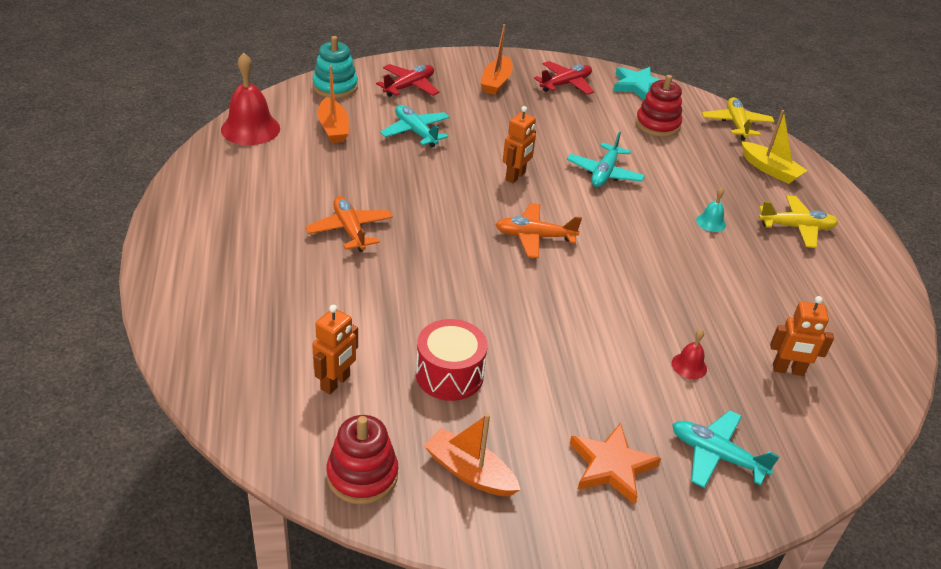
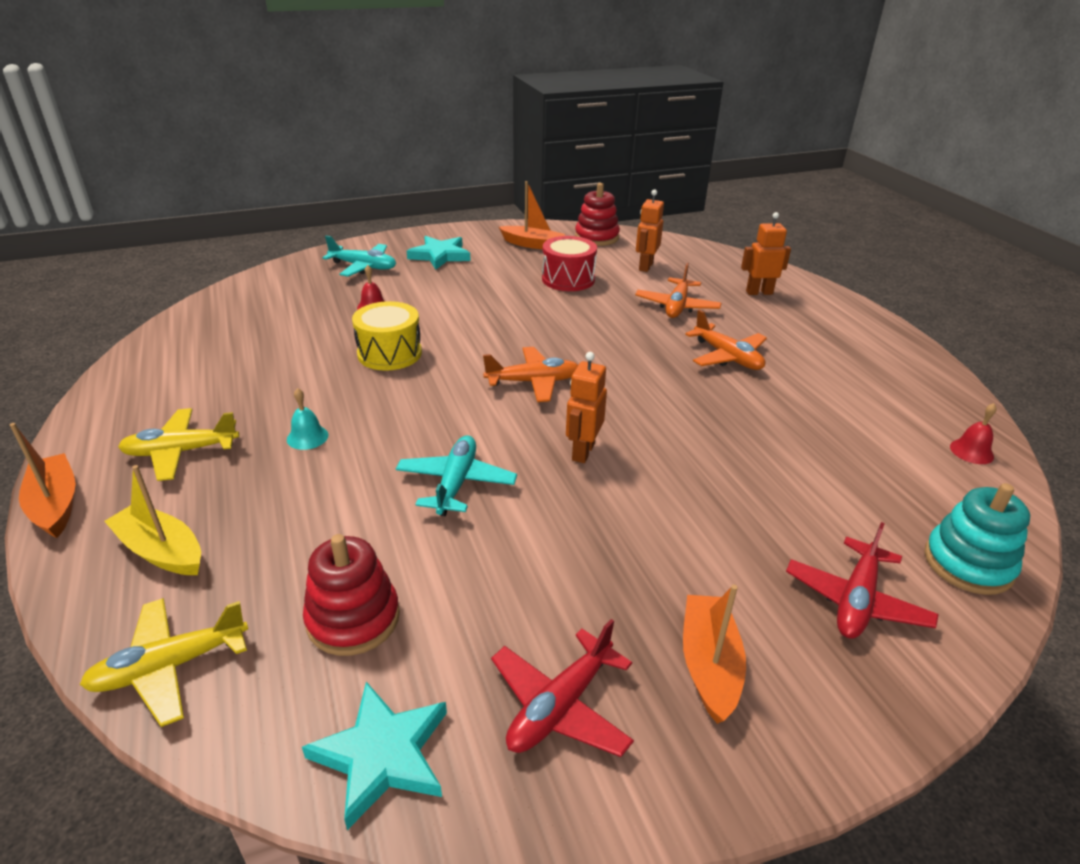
camera: 170 degrees right, 5 degrees down
red bell [221,53,280,145] -> red bell [950,403,997,464], size x0.48
orange boat [318,65,349,143] -> orange boat moved to [10,423,76,538]
turquoise plane [380,105,450,148] -> none
orange star [569,423,661,504] -> turquoise star [407,236,471,270]
yellow plane [702,97,775,140] -> yellow plane turned 75 degrees clockwise [80,598,248,727]
orange robot [770,296,834,376] -> orange robot moved to [741,212,791,295]
none -> yellow drum [352,301,422,371]
none -> orange plane [635,263,722,318]

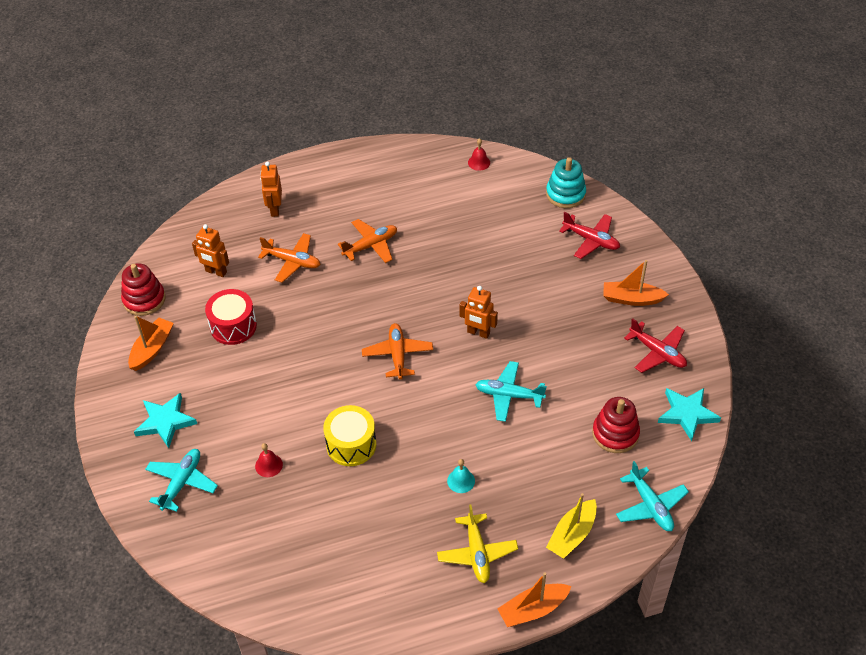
camera: 85 degrees left, 15 degrees up
yellow plane [80,598,248,727] -> turquoise plane [616,461,689,531]

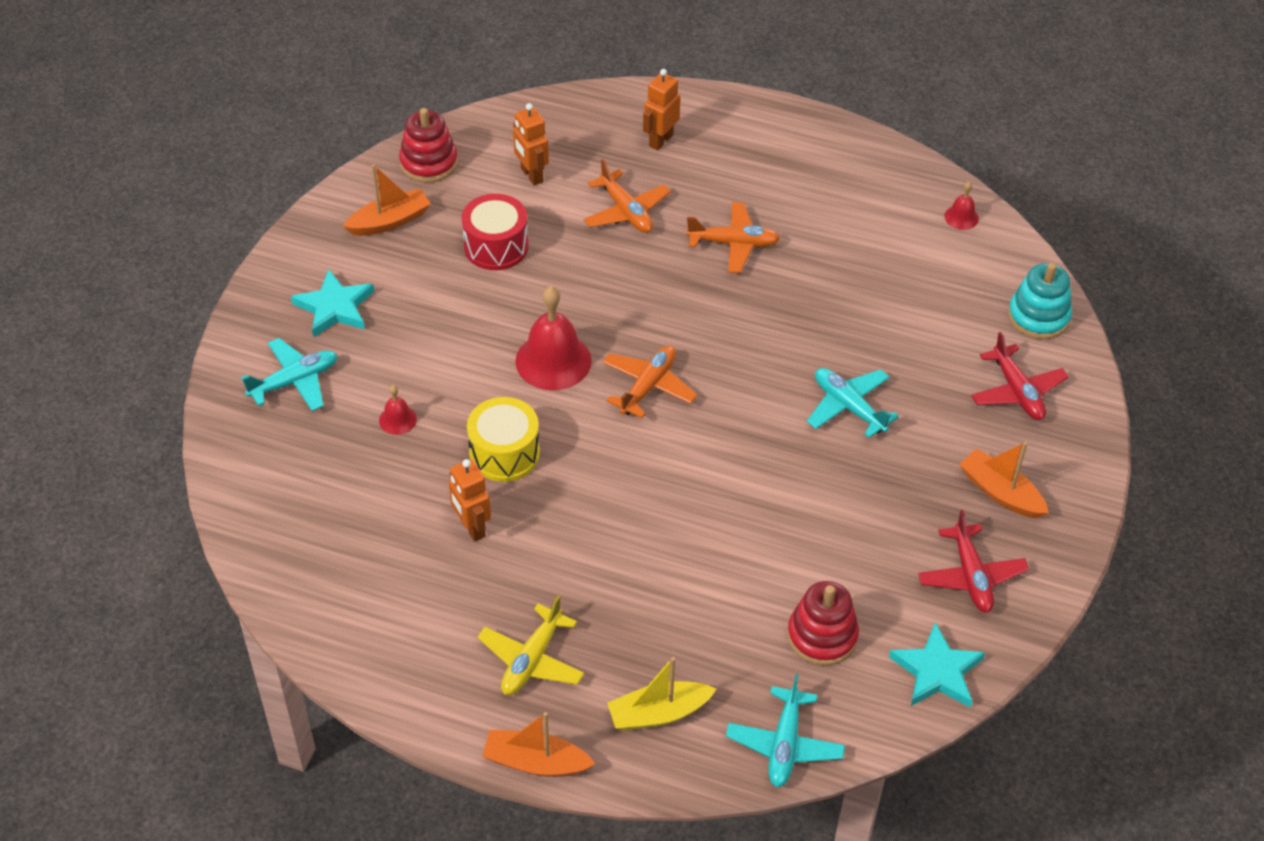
camera: 35 degrees right, 0 degrees up
turquoise bell [447,459,475,493] -> none
orange robot [460,286,498,339] -> orange robot moved to [449,459,491,542]
turquoise plane [475,361,547,422] -> turquoise plane moved to [807,368,899,438]
none -> red bell [515,286,592,390]

